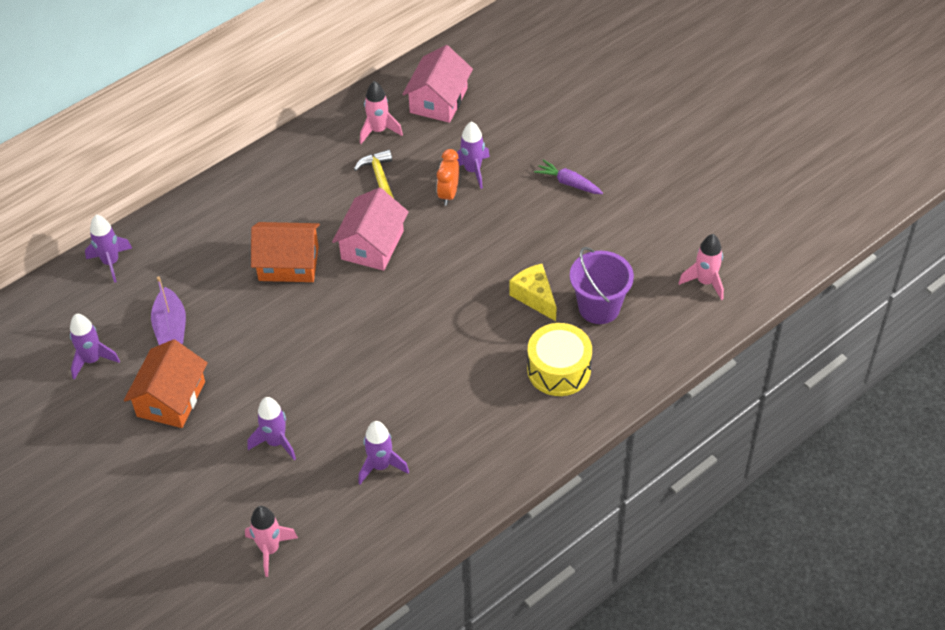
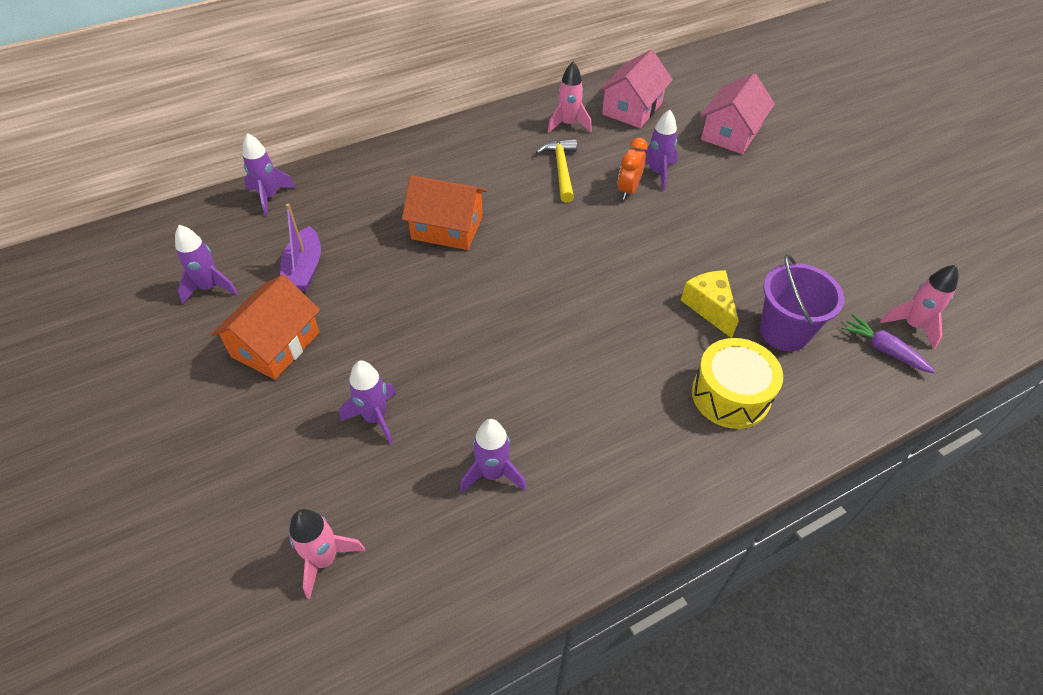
camera: 10 degrees right, 0 degrees up
pink house [332,187,409,271] -> pink house moved to [700,73,775,154]
purple carrot [534,160,603,194] -> purple carrot moved to [841,314,935,373]

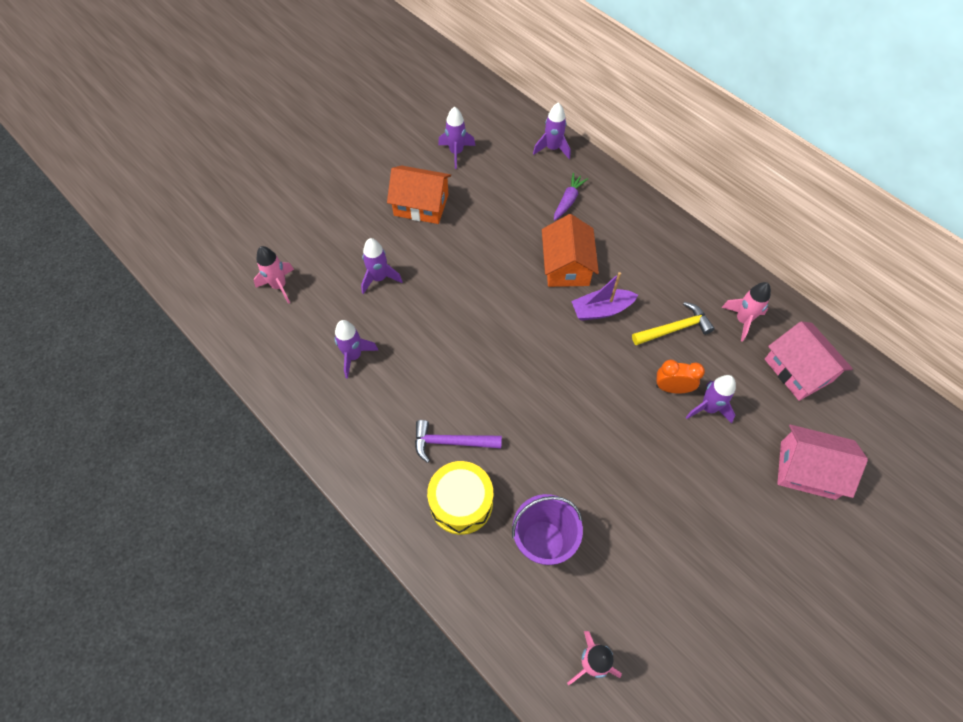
camera: 75 degrees right, 10 degrees up
purple boat [280,204,321,291] -> purple boat moved to [571,272,638,321]
pink house [599,50,673,128] -> pink house turned 45 degrees clockwise [765,321,853,401]
yellow cheese [681,270,739,338] -> none
purple carrot [841,314,935,373] -> purple carrot moved to [554,173,588,221]
none -> purple hammer [415,420,502,463]

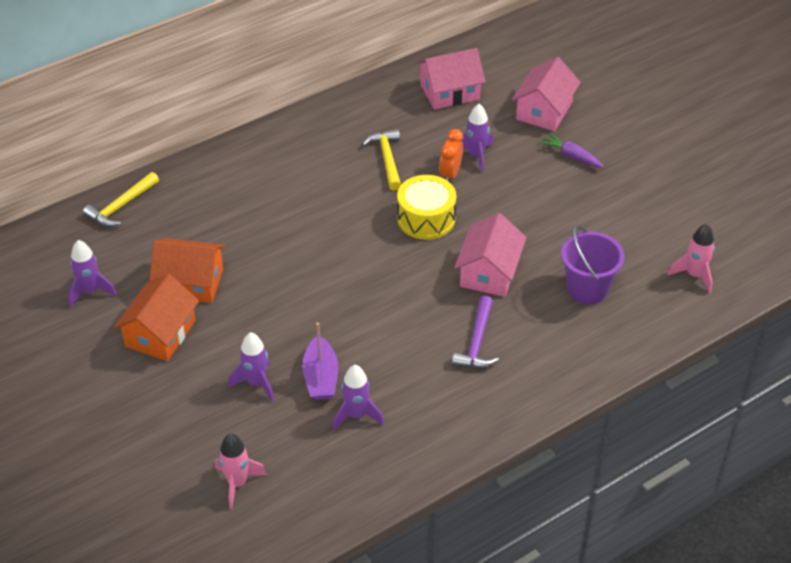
camera: 80 degrees left, 15 degrees down
yellow drum [427,461,493,535] -> yellow drum moved to [397,175,456,240]
purple rocket [533,102,570,159] -> yellow hammer [83,172,159,227]
orange house [542,214,599,287] -> orange house moved to [149,238,225,303]
purple carrot [554,173,588,221] -> purple carrot moved to [539,133,604,168]
purple boat [571,272,638,321] -> purple boat moved to [302,323,338,400]
pink rocket [721,282,771,342] -> none
none -> pink house [454,213,527,297]

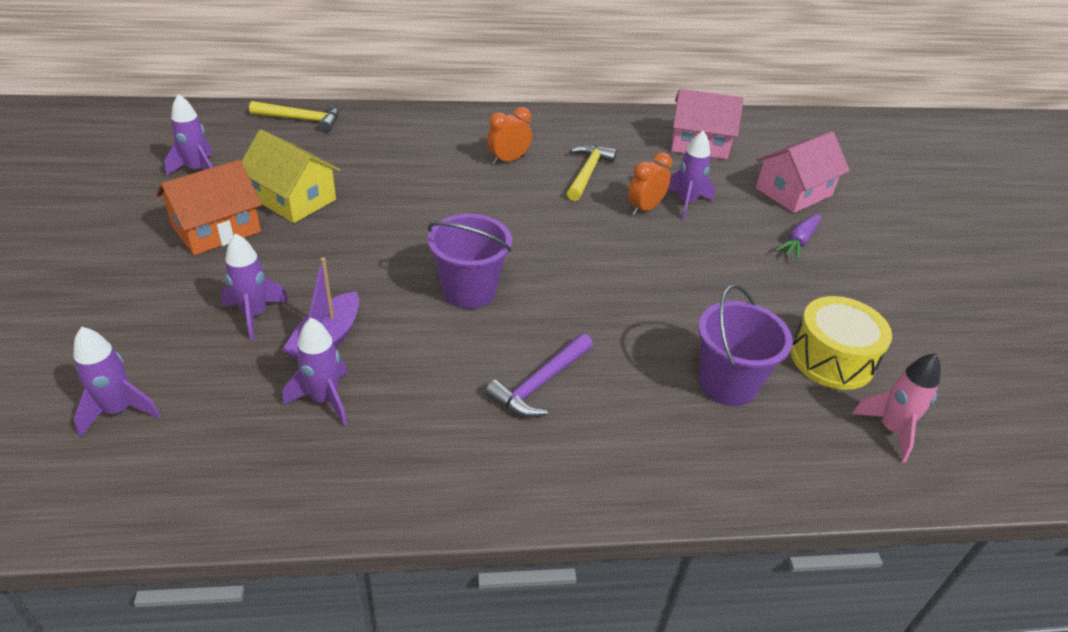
camera: 25 degrees right, 5 degrees down
yellow hammer [83,172,159,227] -> yellow hammer turned 150 degrees counterclockwise [249,101,339,132]
orange house [149,238,225,303] -> yellow house [241,130,340,223]
pink rocket [215,433,267,509] -> purple rocket [73,327,160,438]
yellow drum [397,175,456,240] -> yellow drum moved to [790,296,892,390]
pink house [454,213,527,297] -> none
purple carrot [539,133,604,168] -> purple carrot turned 120 degrees counterclockwise [775,214,821,260]
none -> purple bucket [427,214,512,309]
none -> orange clock [487,107,532,165]

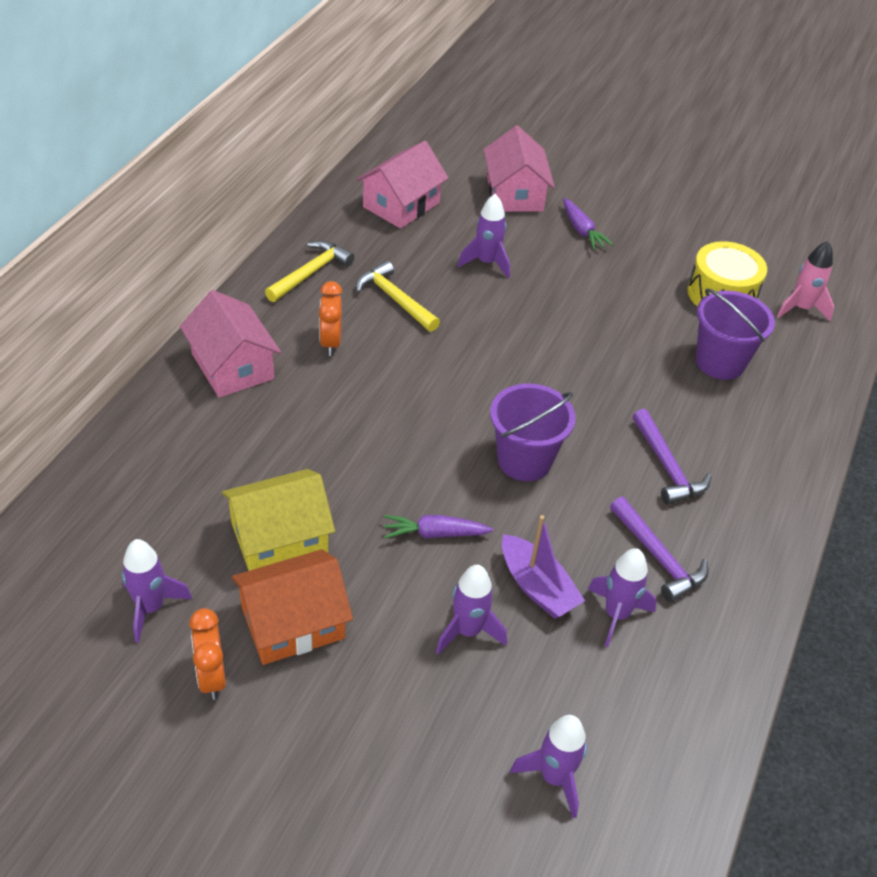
camera: 60 degrees left, 5 degrees up
orange house [156,160,262,255] -> orange house turned 75 degrees clockwise [231,549,353,665]
yellow hammer [249,101,339,132] -> yellow hammer moved to [265,240,355,302]
orange clock [628,152,672,216] -> orange clock moved to [189,608,226,700]
none -> pink house [180,290,281,398]
none -> purple carrot [384,515,494,539]
none -> purple hammer [610,497,708,602]

